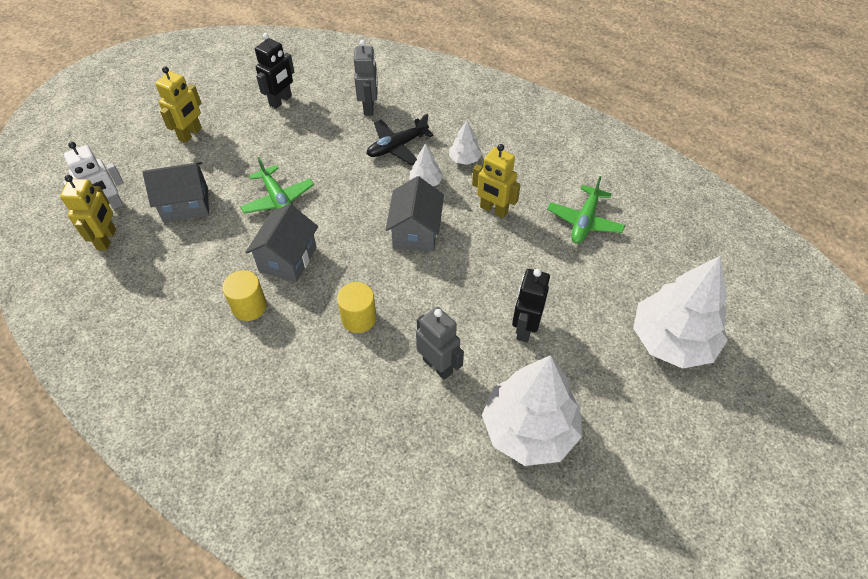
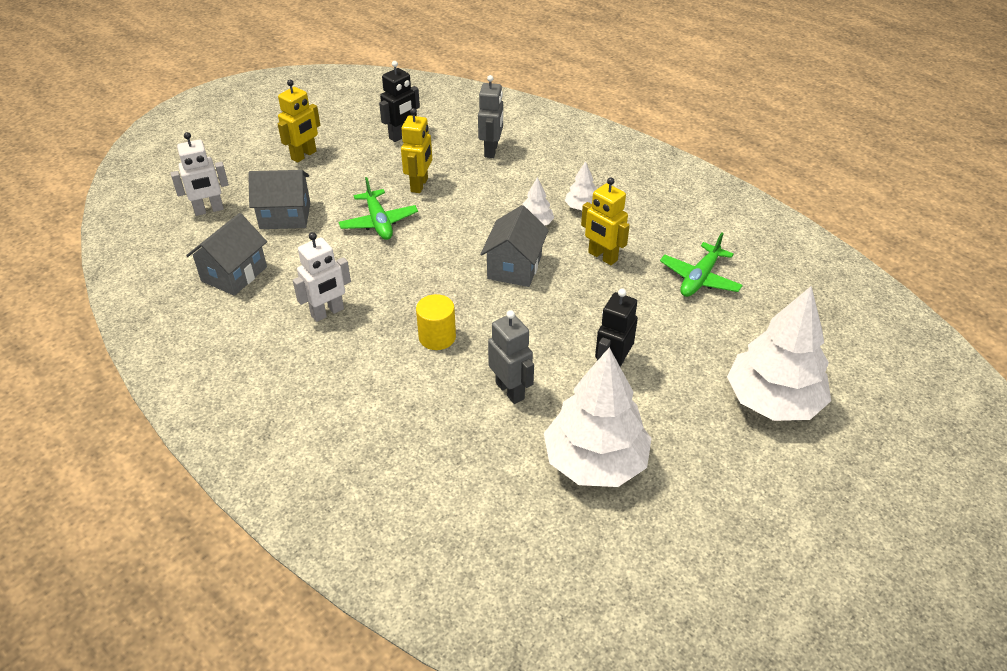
camera: 10 degrees right, 10 degrees down
yellow robot [60,175,116,250] -> yellow robot moved to [401,108,432,193]
yellow cylinder [222,270,267,321] -> white robot [293,232,351,322]
grey house [245,203,318,282] -> grey house moved to [186,213,267,296]
black plane [367,114,433,165] -> none

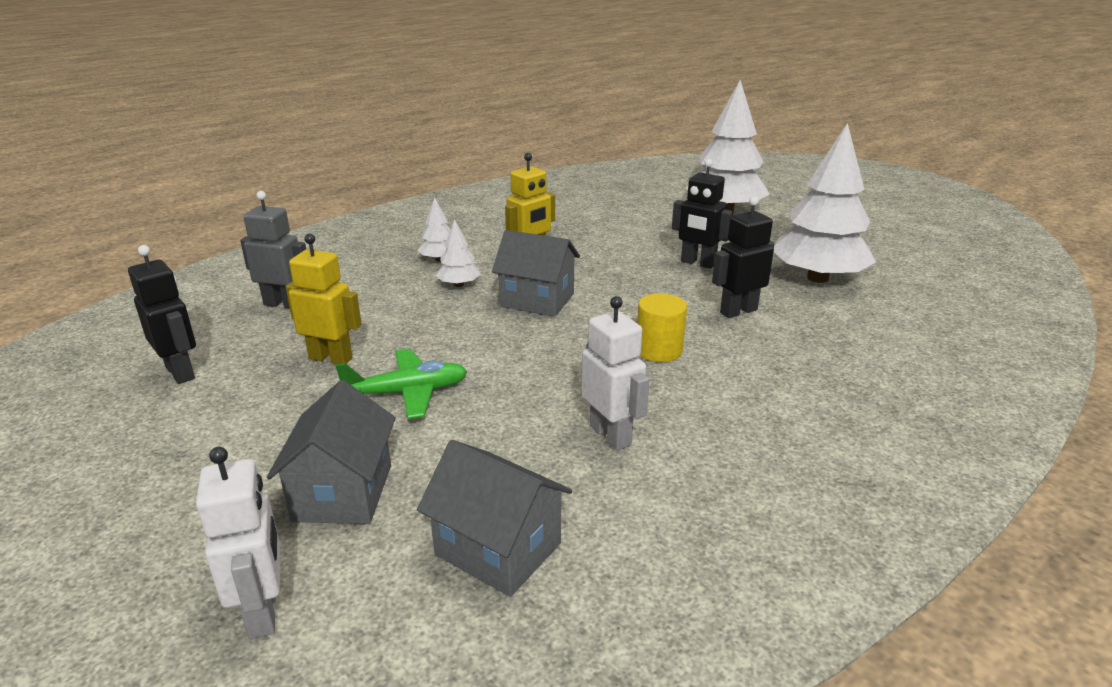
camera: 85 degrees left, 15 degrees down
yellow robot [278,80,320,163] -> none
grey robot [488,310,534,404] -> black robot [712,196,774,318]
green plane [660,233,743,297] -> none

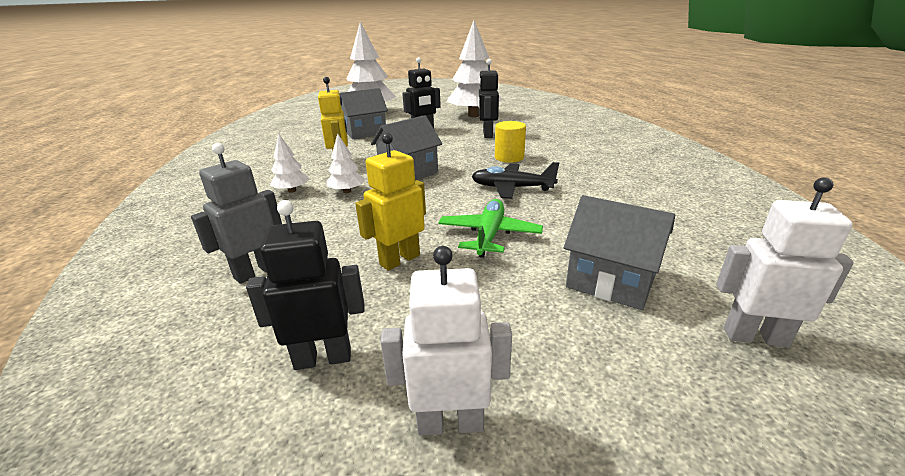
camera: 60 degrees left, 0 degrees up
grey house [417,440,572,597] -> grey house moved to [340,88,388,139]
white robot [581,296,649,451] -> white robot moved to [381,246,512,436]
none -> black plane [471,162,559,199]

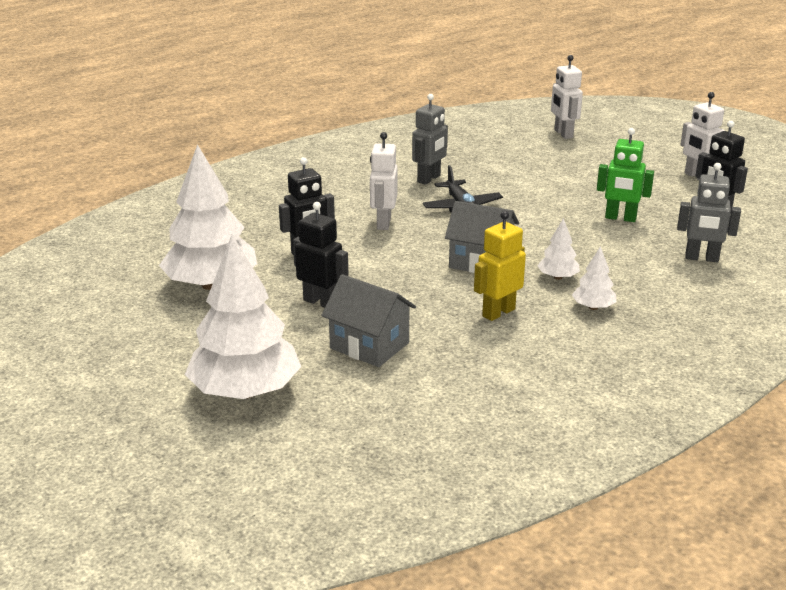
camera: 120 degrees left, 0 degrees up
yellow robot [355,133,426,271] -> green robot [597,128,654,222]
green plane [438,199,543,258] -> none
yellow cylinder [495,121,526,163] -> white robot [370,132,398,230]
grey house [564,195,675,310] -> none
none -> grey robot [412,94,448,185]

